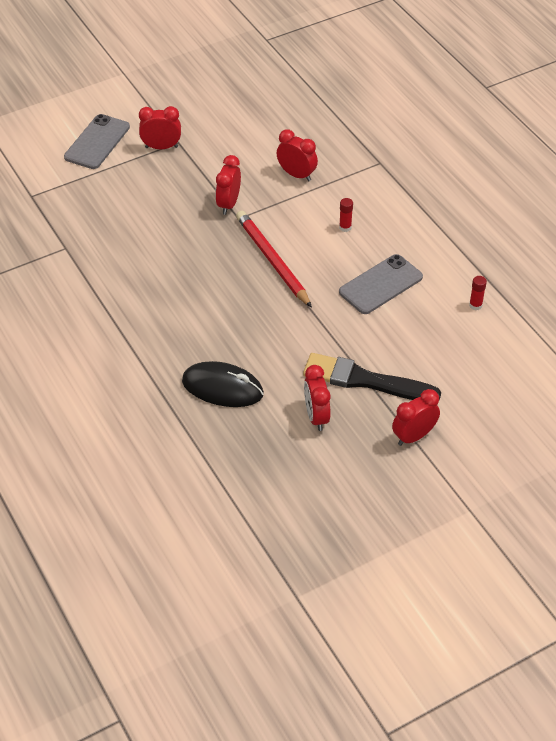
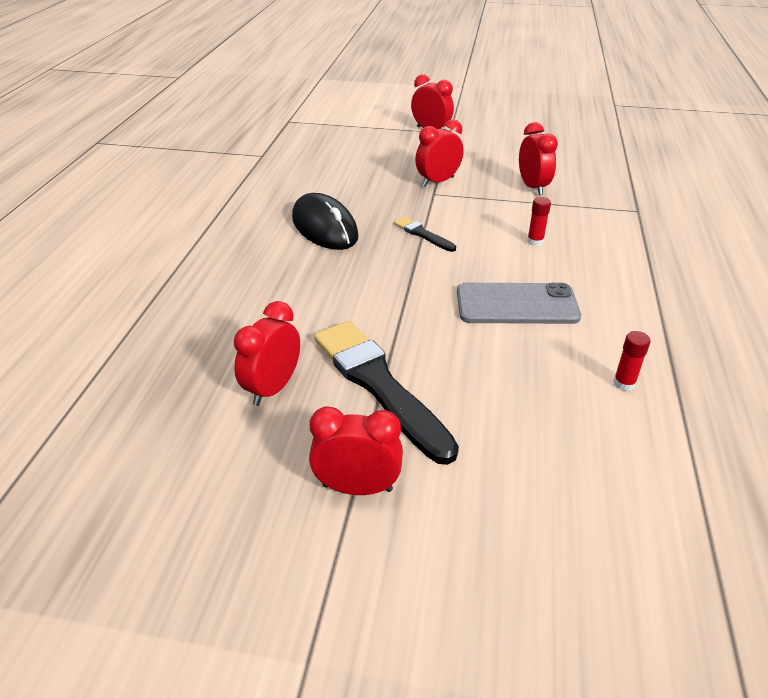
camera: 40 degrees right, 10 degrees down
grey phone [64,114,130,169] -> none
black mouse [182,361,264,407] -> black mouse moved to [292,193,359,250]
red pencil [236,211,312,308] -> black brush [394,217,456,252]

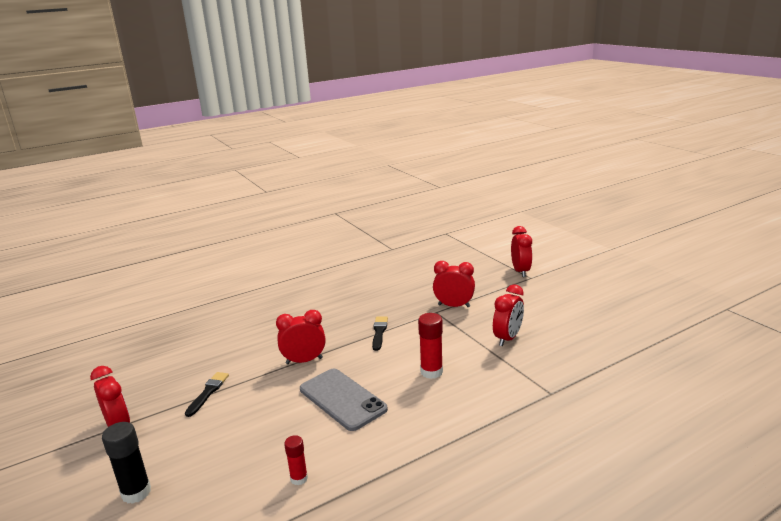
camera: 50 degrees right, 15 degrees down
red clock [234,301,300,406] -> red clock moved to [276,310,326,364]
black mouse [292,193,359,250] -> none
black brush [314,321,459,465] -> black brush [185,372,229,417], size x0.48
red glue stick [527,197,551,246] -> red glue stick [418,313,443,379], size x1.61
none -> black glue stick [102,422,151,504]

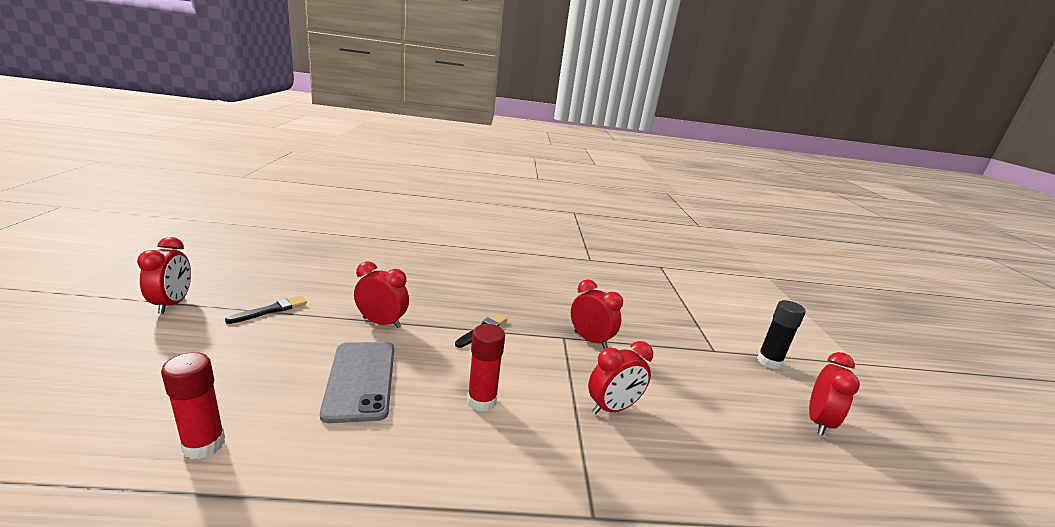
camera: 25 degrees right, 0 degrees up
black glue stick [102,422,151,504] -> black glue stick moved to [757,300,806,369]
red glue stick [284,435,308,485] -> red glue stick [161,352,225,459], size x1.61
red clock [511,226,532,277] -> red clock moved to [809,352,860,436]

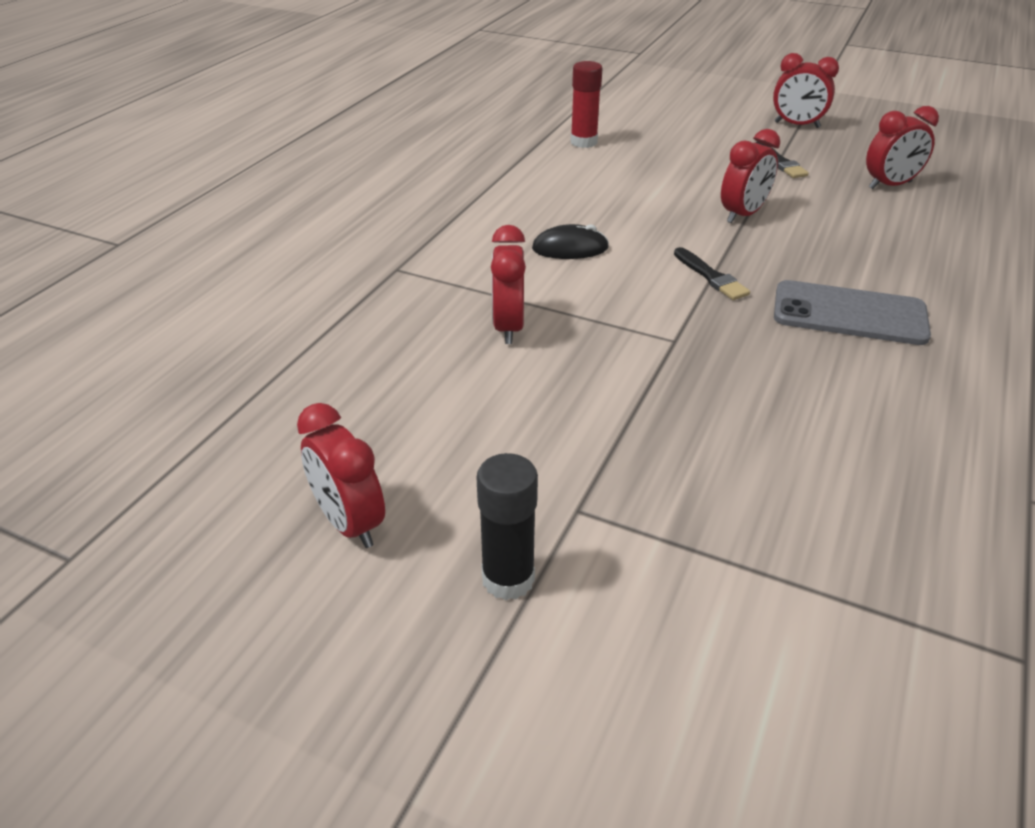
camera: 120 degrees right, 15 degrees up
grey phone [320,342,394,423] -> grey phone moved to [774,280,931,345]
red glue stick [467,324,505,411] -> black mouse [532,224,609,259]
red clock [571,279,623,349] -> red clock moved to [866,106,939,189]

